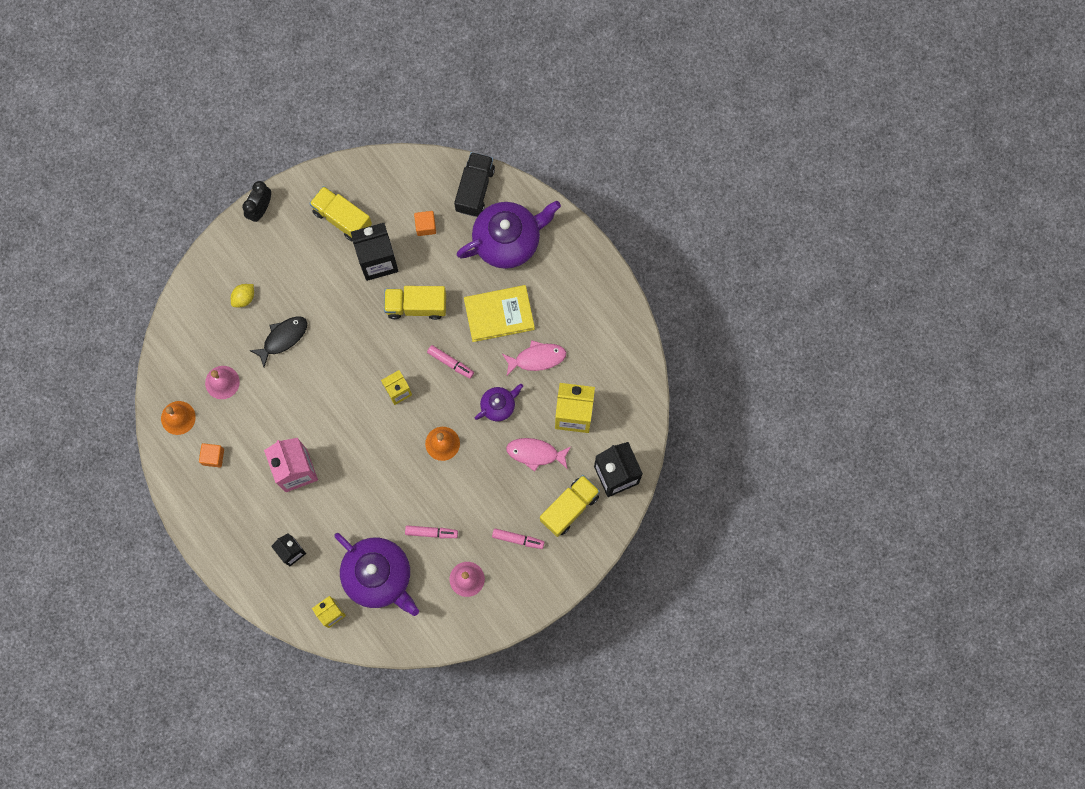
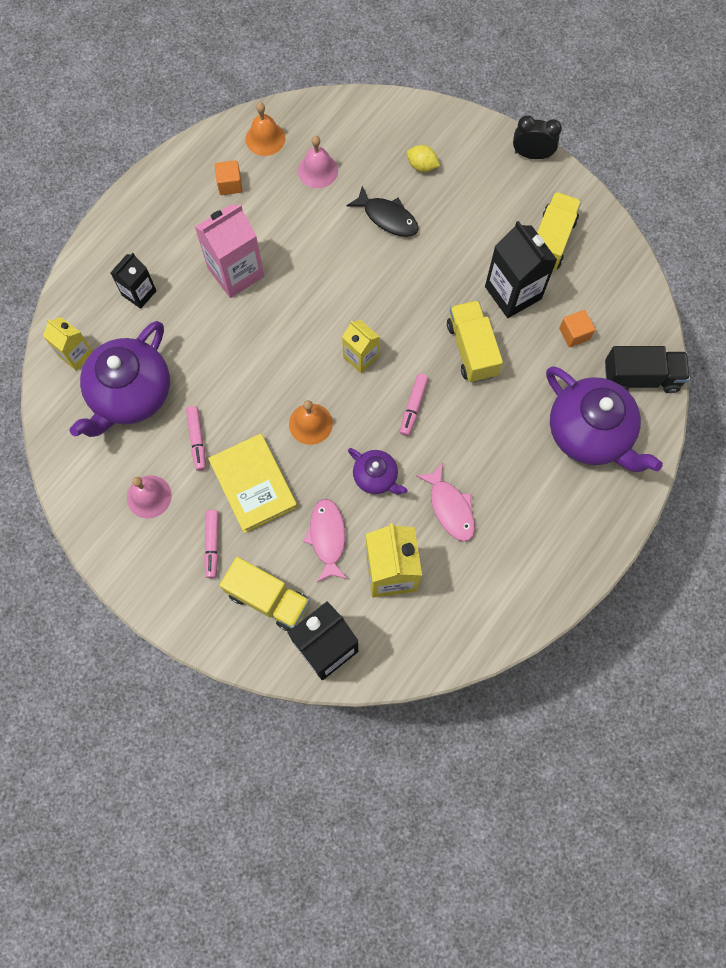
camera: 75 degrees right, 5 degrees down
yellow book [464,285,535,342] -> yellow book moved to [208,434,297,533]

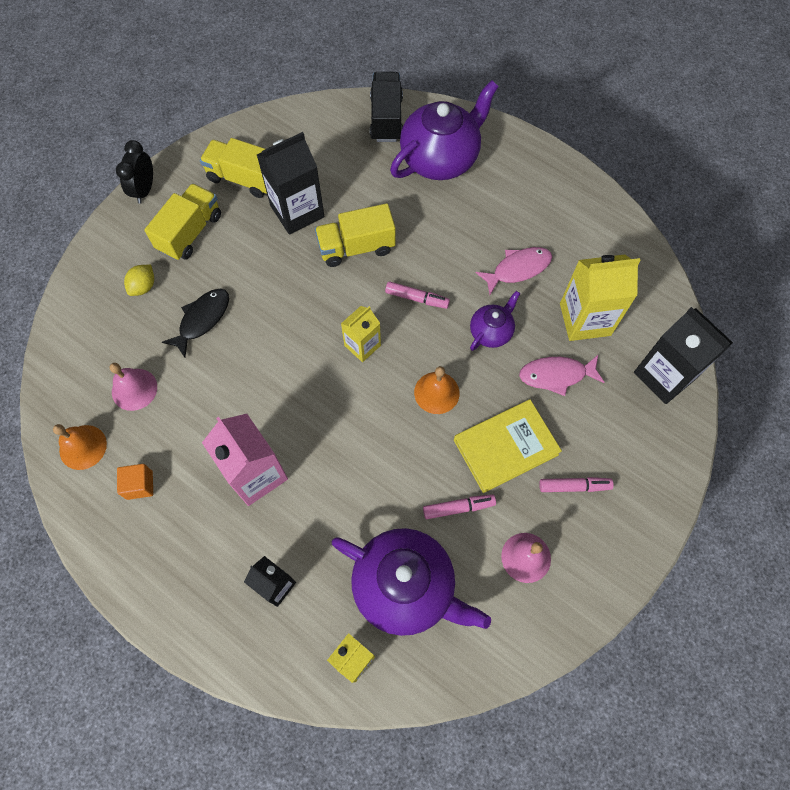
camera: 90 degrees left, 5 degrees down
yellow truck [219,557,310,631] -> yellow truck moved to [144,183,221,261]
orange cube [559,310,595,347] -> none

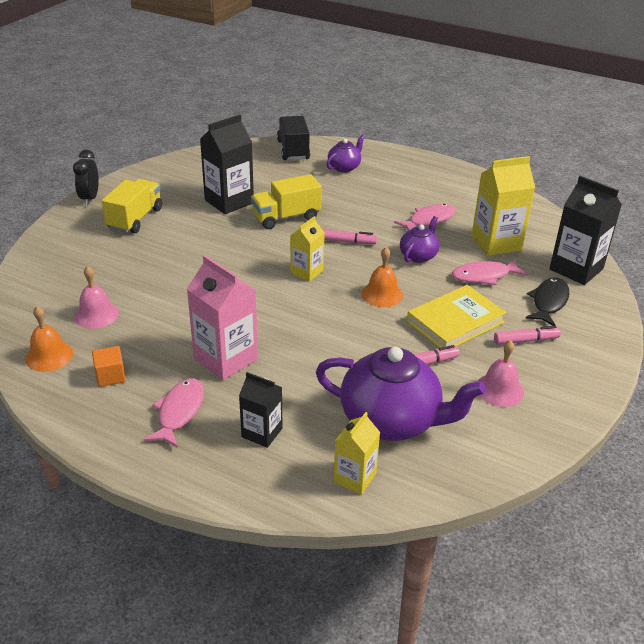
camera: 10 degrees left, 30 degrees down
yellow lemon [124,265,154,296] -> none
black fish [162,289,229,357] -> black fish moved to [526,278,569,326]
yellow truck [200,138,267,198] -> none
purple teapot [390,80,499,180] -> purple teapot [326,135,365,172], size x0.51
none -> pink fish [144,378,204,447]

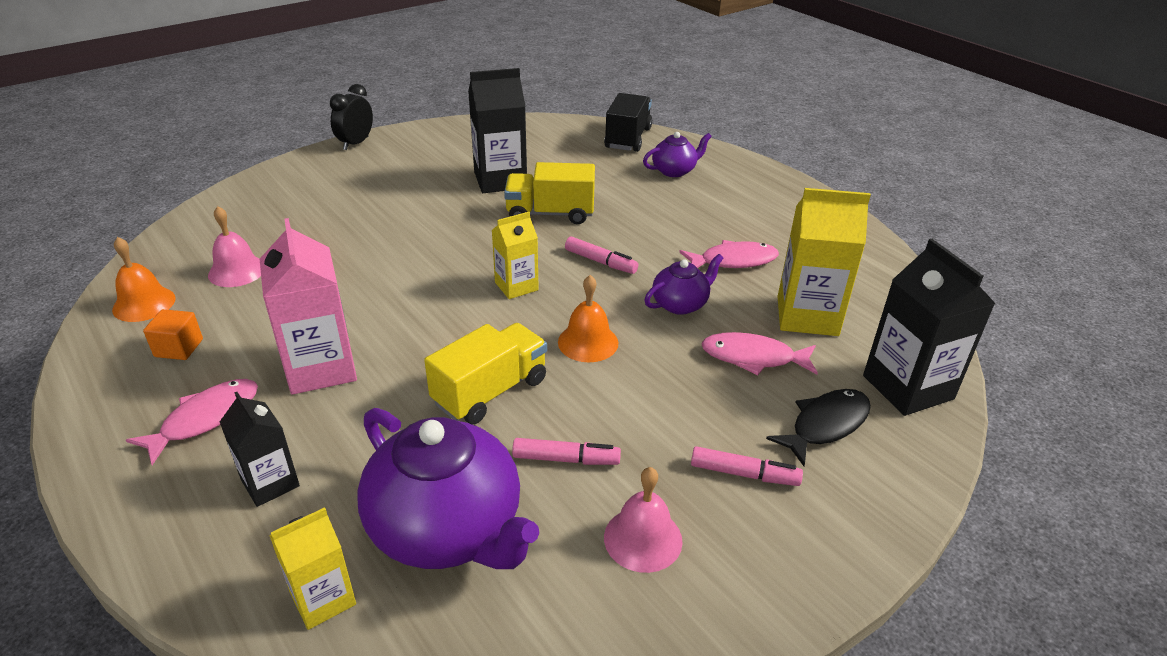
camera: 25 degrees right, 0 degrees up
yellow truck [102,179,162,233] -> yellow truck moved to [424,323,547,424]
yellow book [407,285,507,348] -> none

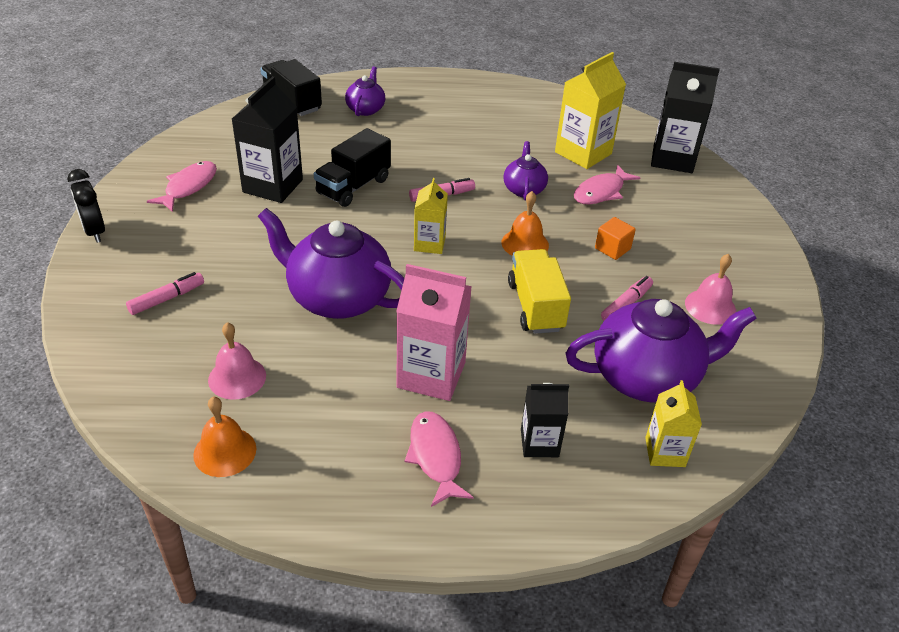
camera: 55 degrees left, 5 degrees up
orange cube [143,309,203,360] -> orange cube moved to [595,217,636,260]
yellow truck [504,162,595,224] -> black truck [314,128,391,207]
pink fish [679,240,779,268] -> pink fish moved to [147,161,217,212]
pink marker [691,446,803,486] -> pink marker moved to [126,272,204,315]
black fish [766,389,871,466] -> none
none -> purple teapot [258,208,404,319]

